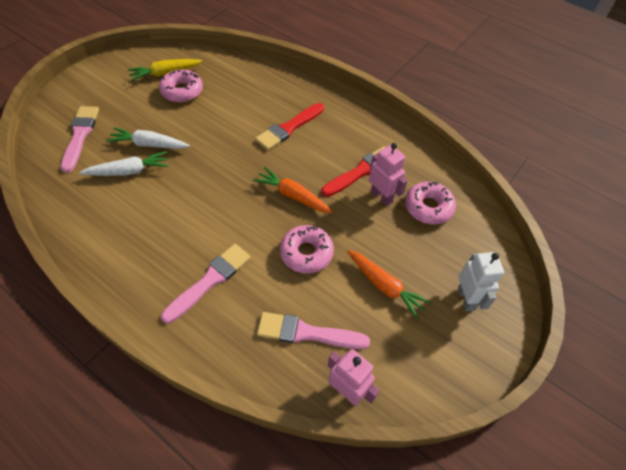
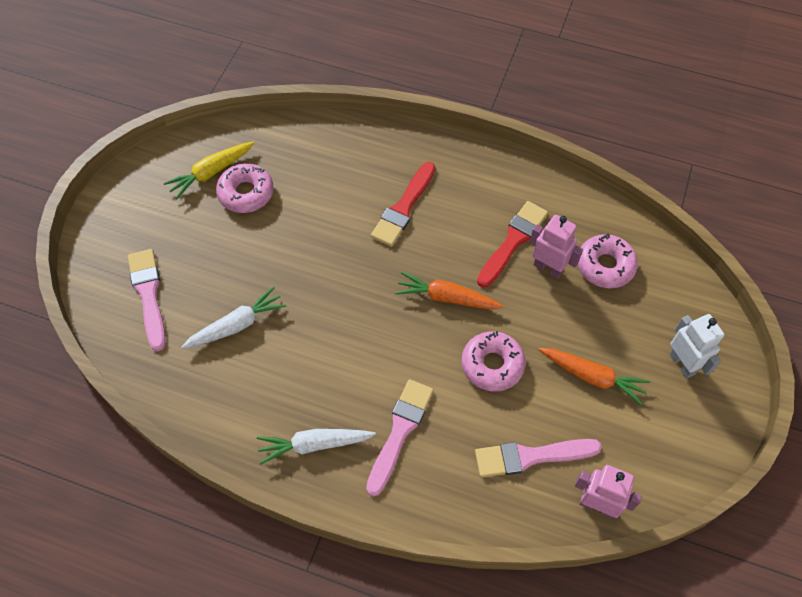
camera: 15 degrees left, 5 degrees up
white carrot [106,127,190,149] -> white carrot moved to [257,429,376,465]

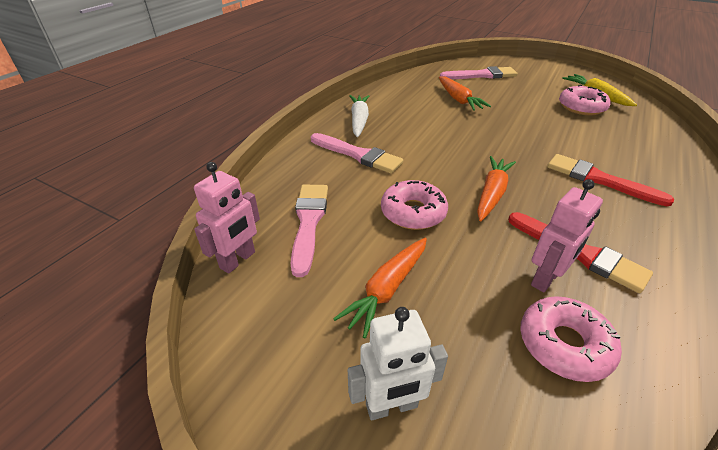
camera: 100 degrees right, 20 degrees down
white carrot [181,286,286,349] -> orange carrot [439,76,491,111]

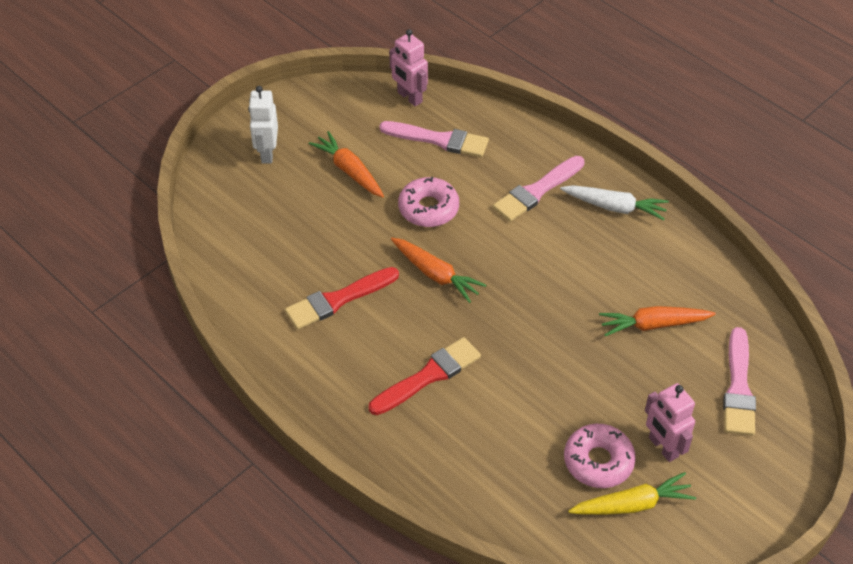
camera: 105 degrees right, 10 degrees up
pink donut [520,296,622,382] -> none
pink robot [531,179,603,293] -> pink robot moved to [645,383,695,462]

